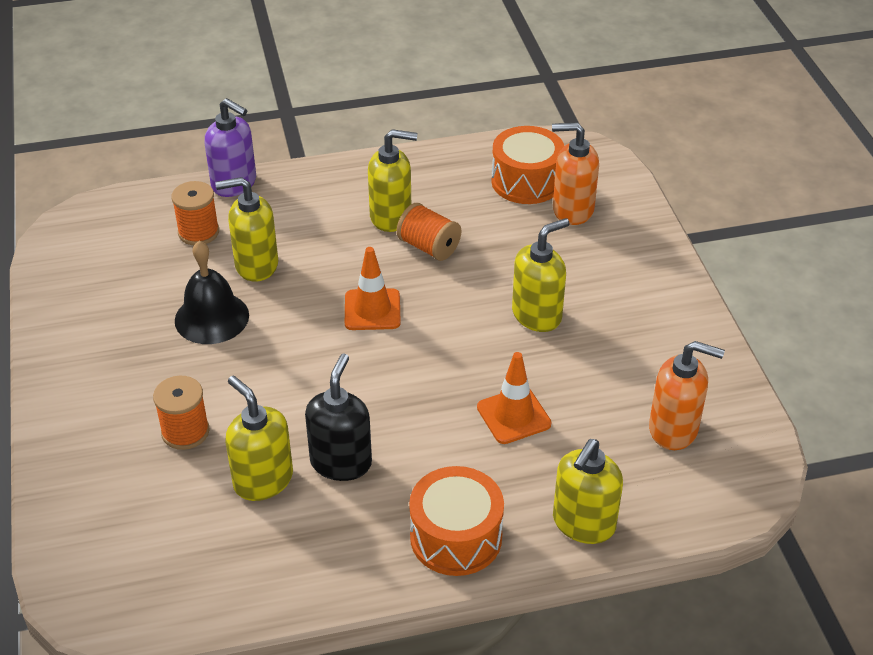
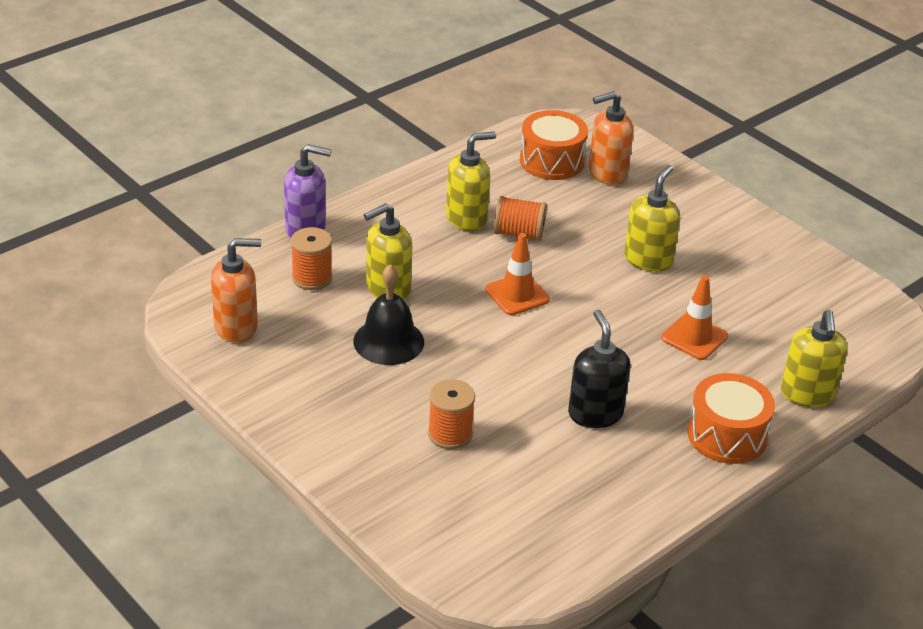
camera: 30 degrees left, 5 degrees down
yellow soap dispenser [225,375,293,501] -> none
orange soap dispenser [649,341,725,450] -> orange soap dispenser moved to [211,238,261,343]

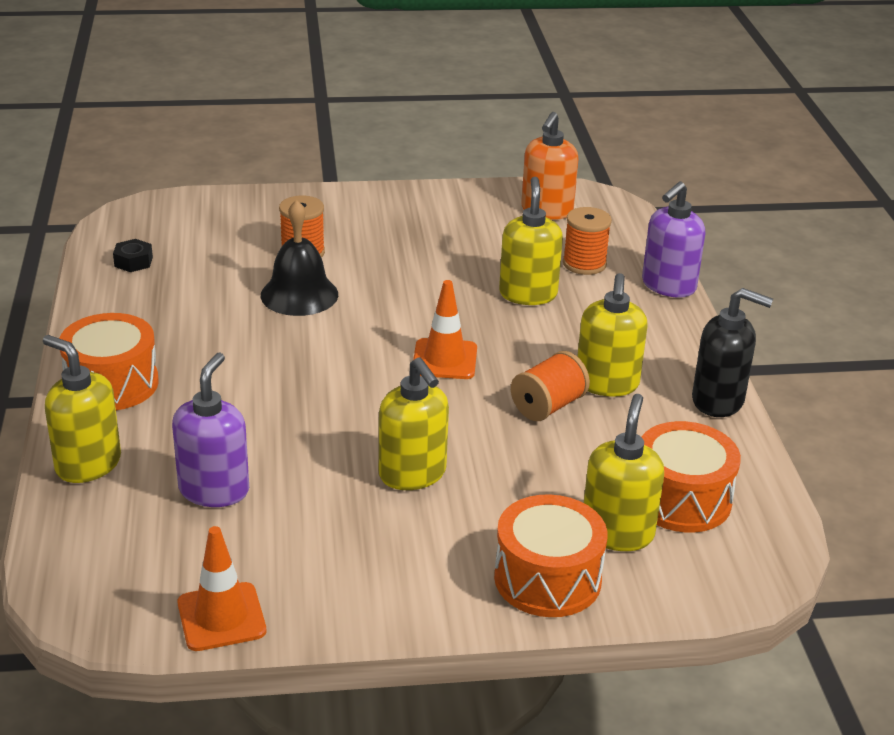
camera: 125 degrees right, 5 degrees down
black bell [353,264,424,365] -> black bell moved to [261,200,338,316]
black soap dispenser [568,310,631,428] -> black soap dispenser moved to [692,288,773,417]
orange soap dispenser [589,91,633,185] -> yellow soap dispenser [584,394,664,551]
orange traffic cone [661,275,728,360] -> orange traffic cone moved to [177,526,266,651]
none -> black nut [113,239,153,272]
none -> purple soap dispenser [172,353,249,507]
none -> orange drum [494,494,607,617]

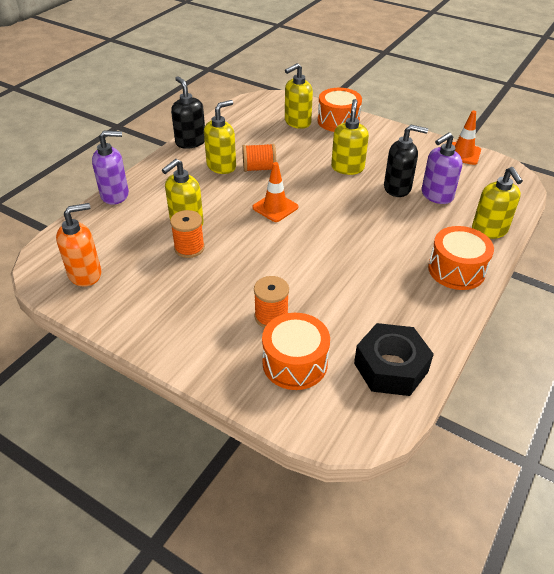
camera: 140 degrees left, 10 degrees up
black nut [113,239,153,272] -> black nut [354,323,434,396], size x2.25
black bell [261,200,338,316] -> none
orange spool [563,207,612,275] -> orange spool moved to [170,210,205,258]
orange drum [641,421,741,533] -> orange drum moved to [262,313,330,390]
none -> black soap dispenser [384,125,428,197]

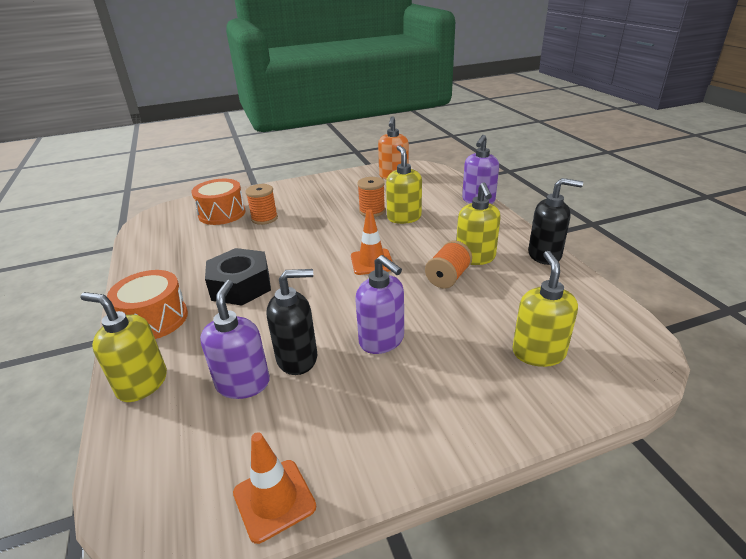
camera: 130 degrees right, 10 degrees down
orange drum [318,88,362,132] -> none
yellow soap dispenser [331,99,369,175] -> purple soap dispenser [355,255,404,354]
black nut [354,323,434,396] -> black nut moved to [205,248,271,306]
black soap dispenser [384,125,428,197] -> black soap dispenser turned 150 degrees counterclockwise [267,269,317,375]

